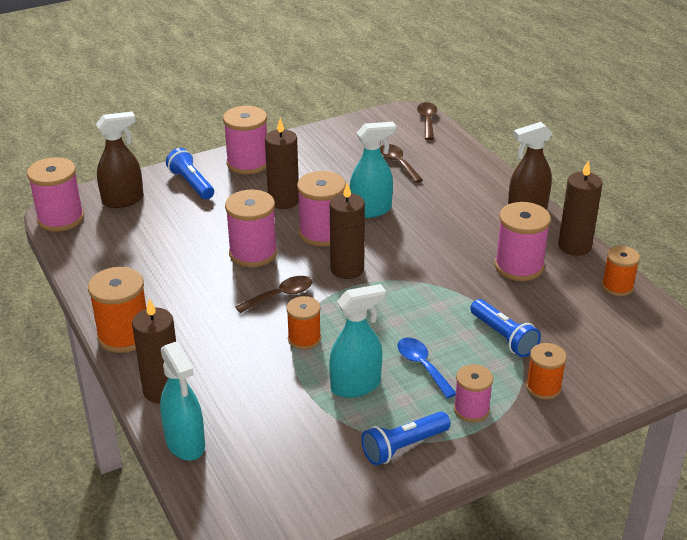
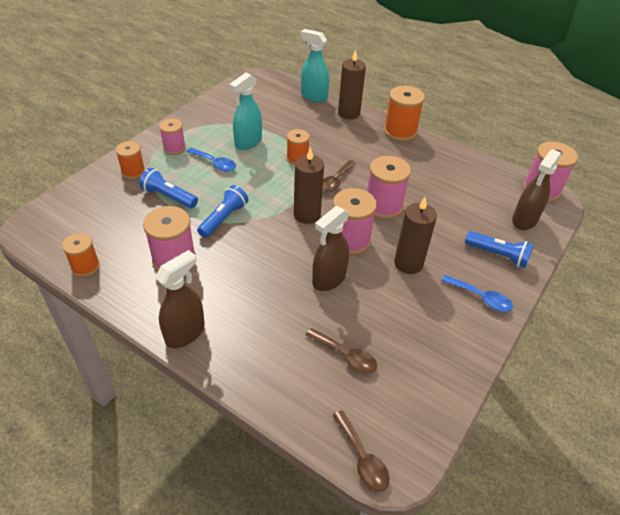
camera: 150 degrees right, 10 degrees up
pink spool [223,106,267,174] -> blue spoon [442,275,513,312]
turquoise spray bottle [350,122,396,218] -> brown spray bottle [312,206,349,291]
blue flashlight [361,411,451,465] -> blue flashlight moved to [197,185,248,238]
brown candle [558,161,602,256] -> none

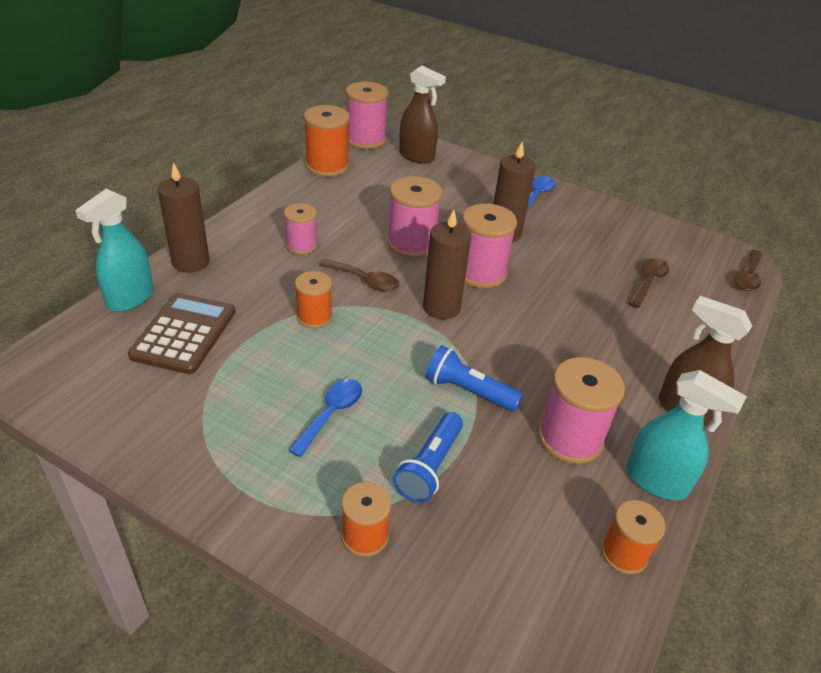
camera: 95 degrees left, 5 degrees down
pink spool [159,119,186,155] -> pink spool moved to [284,203,318,254]
turquoise spray bottle [229,73,262,150] -> turquoise spray bottle moved to [626,370,747,500]
brown spray bottle [312,206,349,291] -> none
brown spoon [333,410,390,492] -> brown spoon turned 150 degrees clockwise [734,250,763,291]
orange spool [384,86,425,142] -> orange spool moved to [304,105,350,177]
blue flashlight [465,231,534,268] -> none
none -> brown calculator [128,293,235,374]

